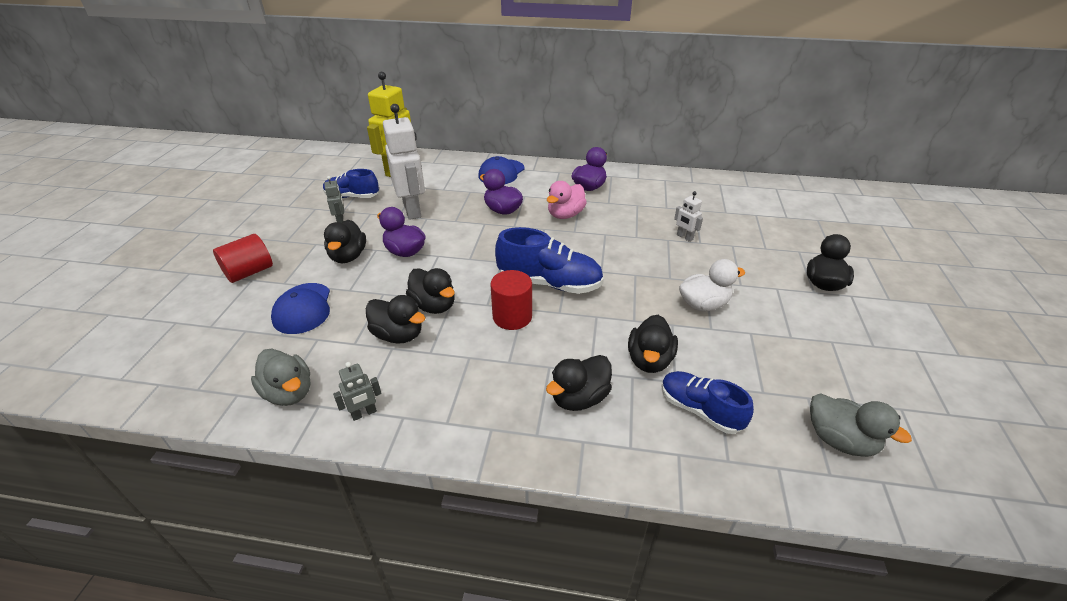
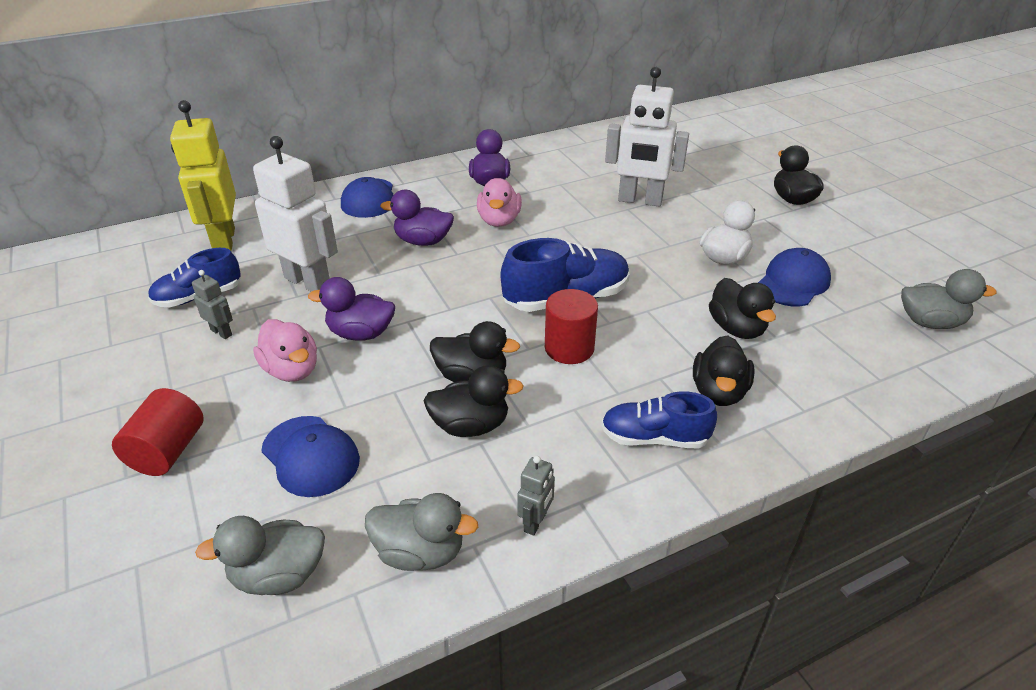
camera: 35 degrees left, 0 degrees up
black duck [324,220,366,263] -> pink duck [253,319,317,382]
blue shoe [661,371,754,434] -> blue shoe moved to [601,391,717,449]
white robot [674,191,703,242] -> white robot [605,67,689,207], size x2.23
none -> grey duck [195,516,325,595]
none -> blue cap [758,248,831,306]

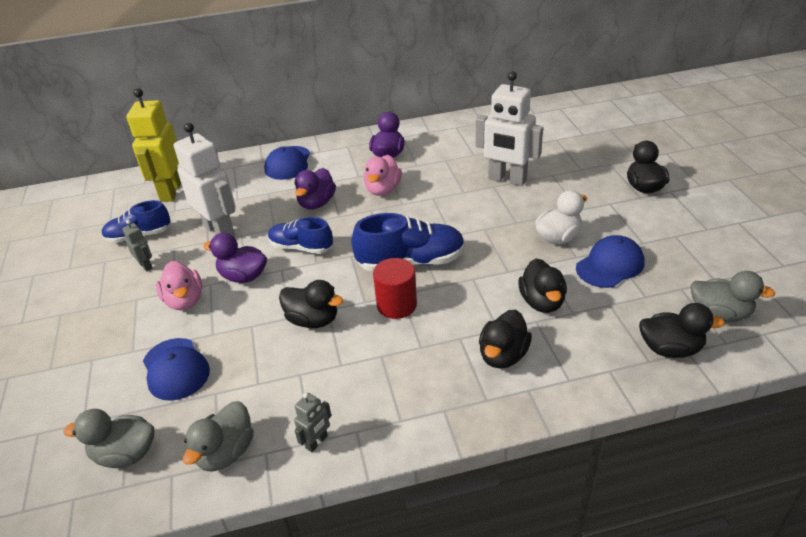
camera: 15 degrees right, 0 degrees up
red cylinder [112,388,204,476] -> none
grey duck [365,493,478,571] -> grey duck turned 90 degrees clockwise [183,401,254,472]
purple duck [380,190,454,246] -> purple duck turned 90 degrees counterclockwise [295,168,336,209]
black duck [423,365,524,437] -> black duck moved to [639,303,725,358]
blue shoe [601,391,717,449] -> blue shoe moved to [268,217,333,254]

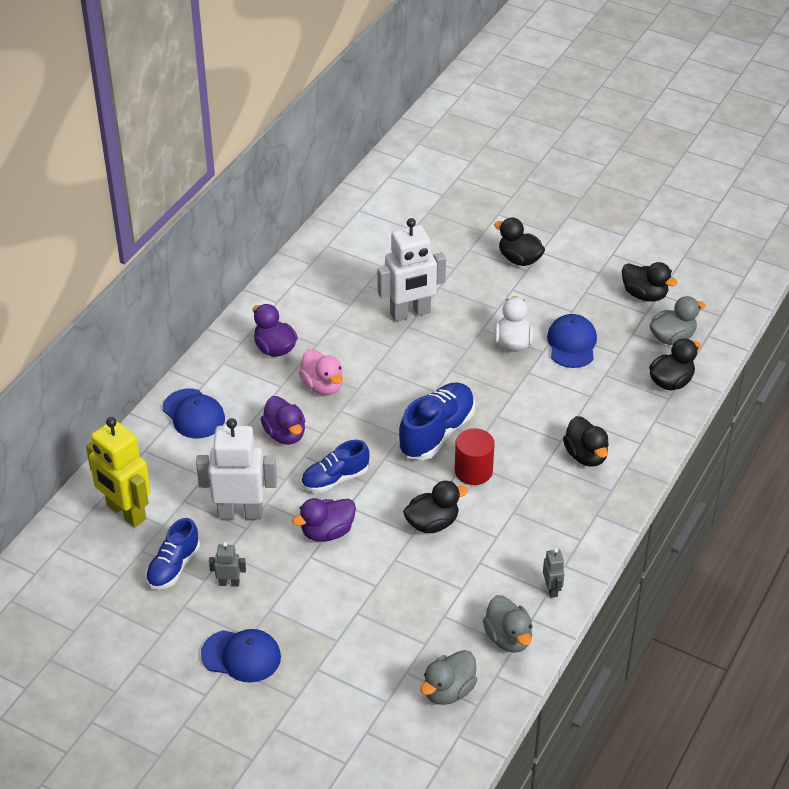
camera: 50 degrees left, 5 degrees up
blue cap [143,338,210,401] -> blue cap moved to [201,629,281,683]
pink duck [156,261,202,310] -> none
black duck [518,258,567,313] -> black duck moved to [622,262,678,302]

